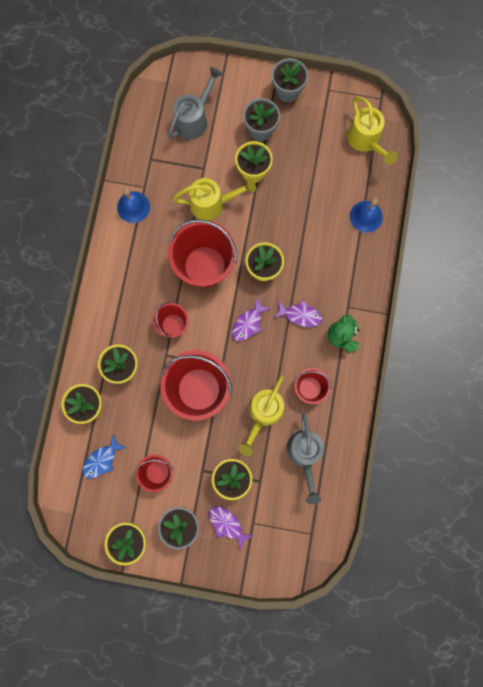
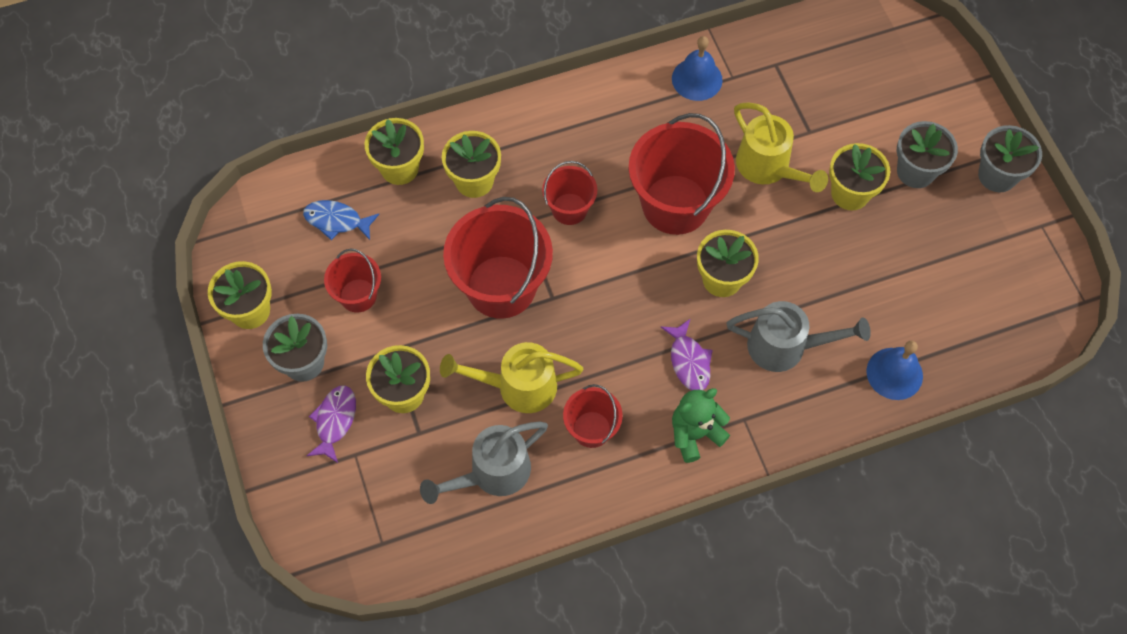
camera: 60 degrees right, 15 degrees down
grey watering can [168,67,222,139] -> grey watering can moved to [727,301,871,372]
purple fish [232,298,271,341] -> none
yellow watering can [347,96,397,165] -> none

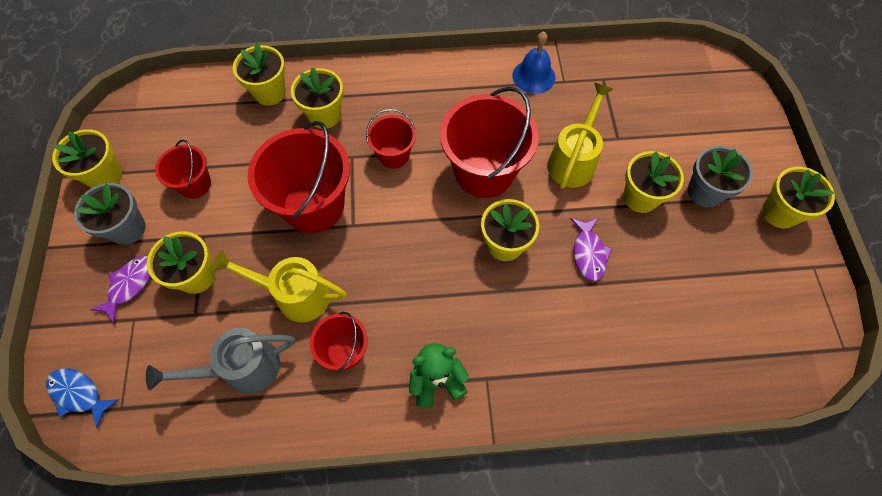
camera: 15 degrees right, 0 degrees up
blue fish [303,200,379,240] -> blue fish moved to [46,368,119,428]
purple fish [661,318,713,390] -> purple fish moved to [571,218,612,281]
grey watering can [727,301,871,372] -> none
yellow watering can [734,103,828,192] -> yellow watering can turned 135 degrees counterclockwise [547,83,613,189]
blue bell [867,341,923,400] -> none
grey flower pot [978,125,1042,192] -> yellow flower pot [762,167,835,228]

